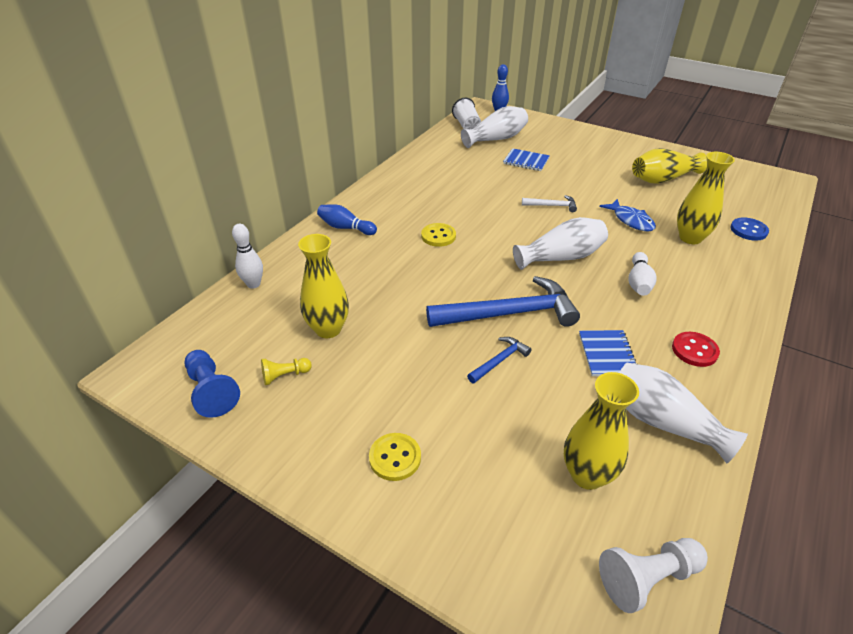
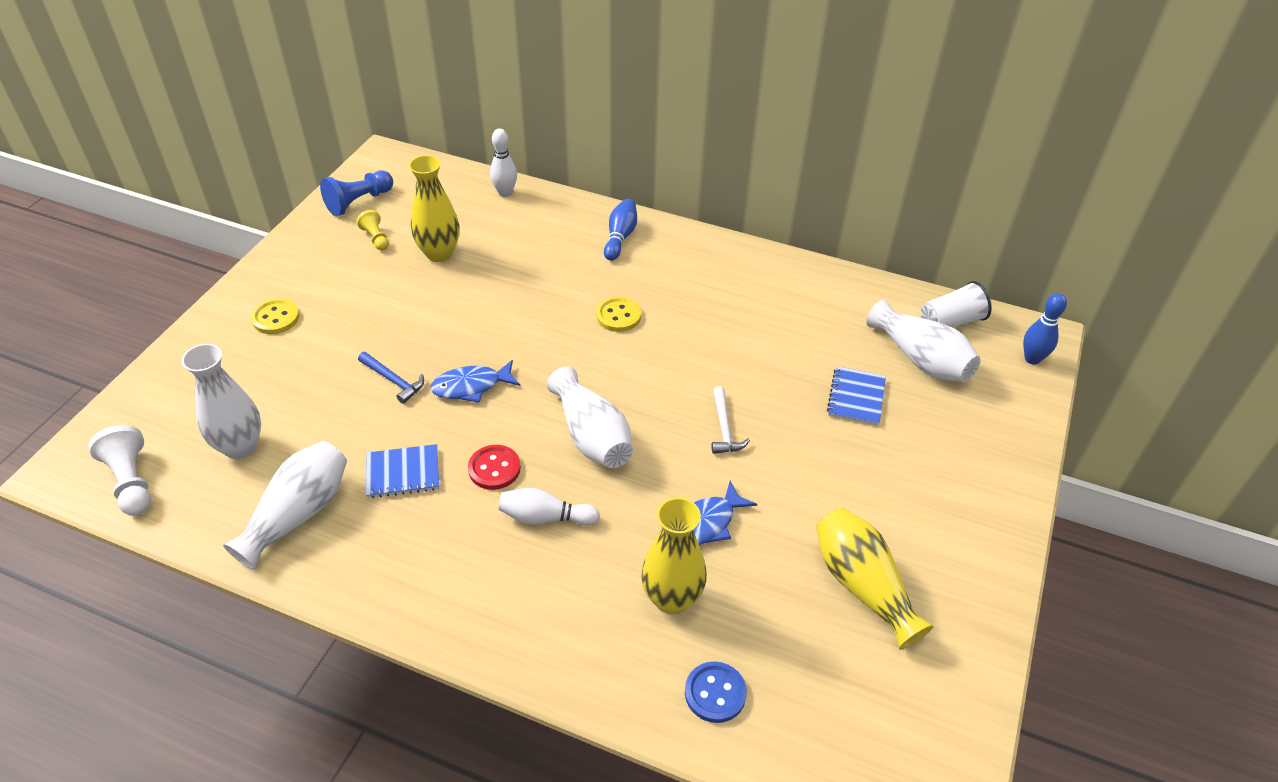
camera: 80 degrees right, 5 degrees up
blue hammer [426,276,580,327] -> blue fish [430,360,520,403]
yellow vase [564,372,639,490] -> white vase [182,344,261,459]
red button [672,332,720,367] -> red button moved to [468,445,521,490]

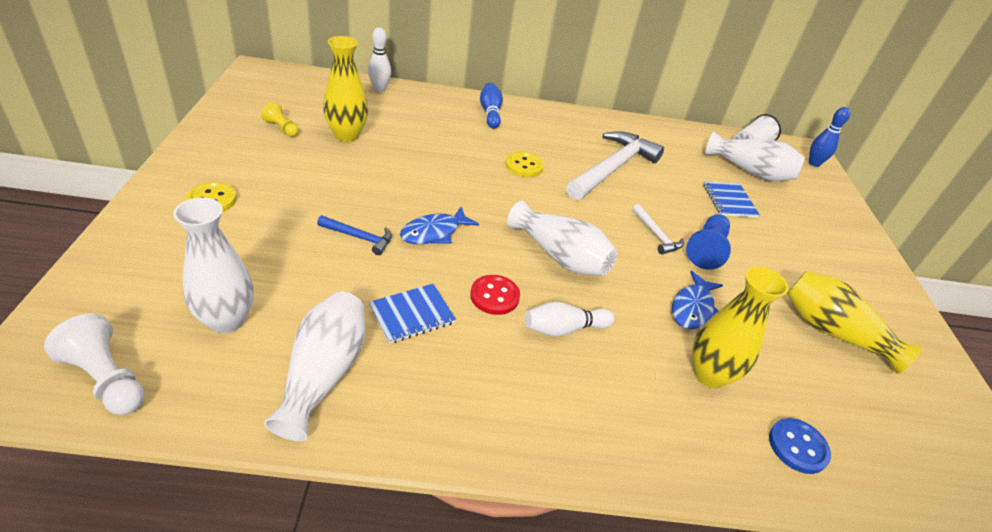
camera: 25 degrees left, 5 degrees down
blue pawn [320,171,393,216] -> blue pawn moved to [686,214,731,269]
none -> white hammer [566,131,664,200]

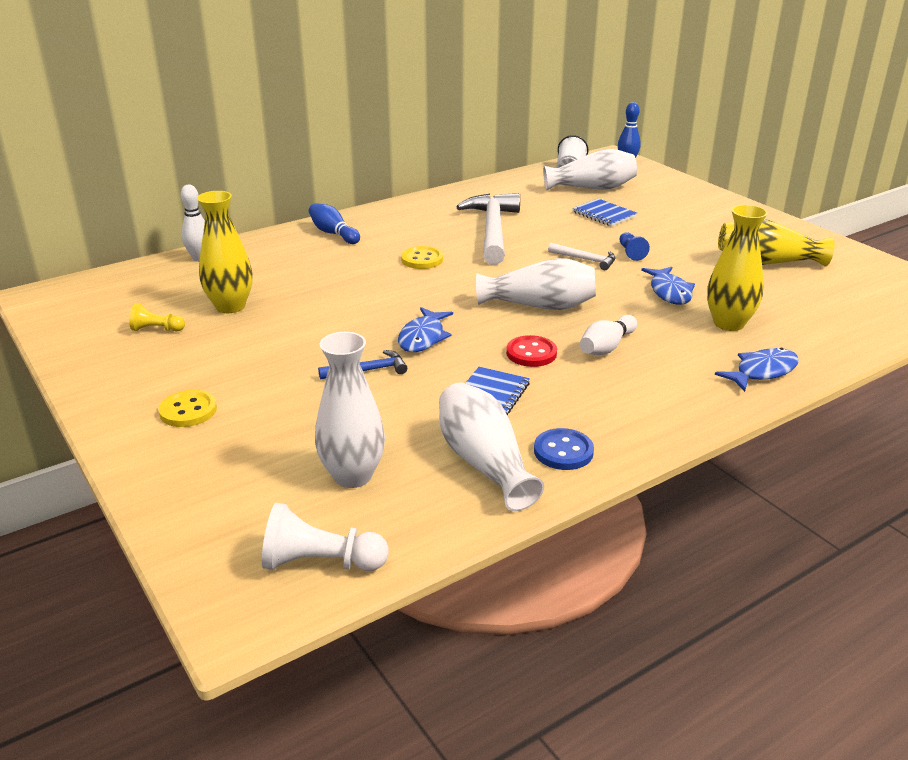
camera: 30 degrees left, 10 degrees down
blue pawn [686,214,731,269] -> blue pawn [619,232,650,261], size x0.61
blue button [769,418,831,474] -> blue button moved to [534,428,594,470]
none -> blue fish [715,348,799,392]

